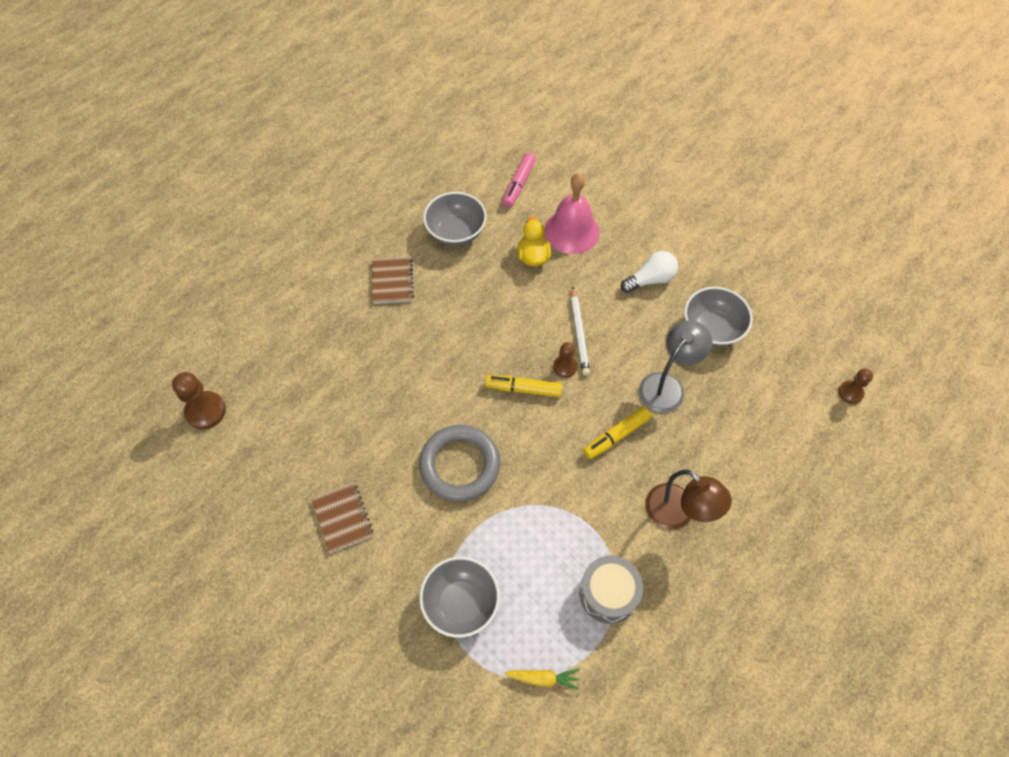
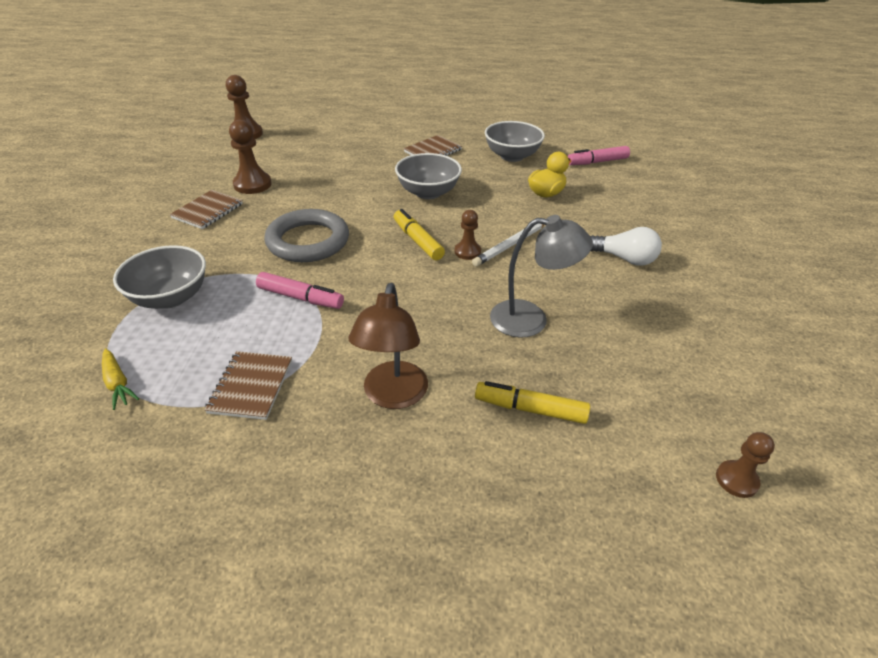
camera: 50 degrees right, 20 degrees down
pink bell [544,173,600,254] -> none
grey drum [579,556,643,624] -> brown notebook [204,351,292,420]
yellow marker [583,407,651,459] -> yellow marker moved to [475,381,590,424]
grey bowl [684,287,753,347] -> grey bowl moved to [395,153,462,199]
none -> brown pawn [229,120,272,194]
none -> pink marker [256,272,344,309]

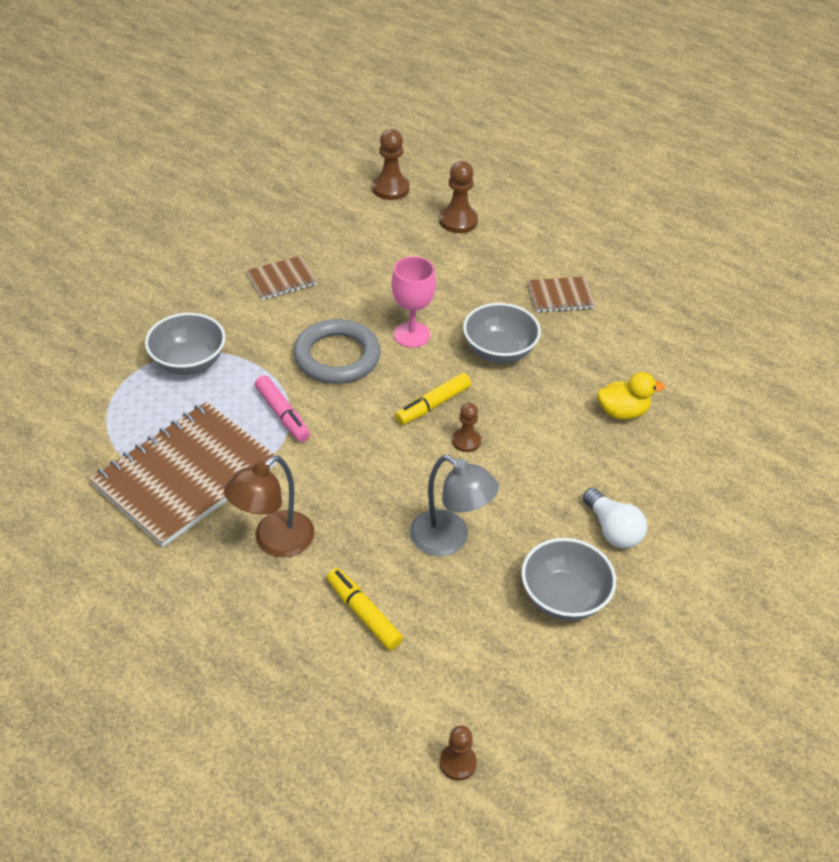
camera: 35 degrees right, 5 degrees up
yellow carrot [102,348,139,410] -> none
brown notebook [204,351,292,420] -> brown notebook [90,402,277,547], size x2.12
brown pawn [229,120,272,194] -> brown pawn moved to [439,161,478,233]
yellow marker [394,209,445,260] -> yellow marker turned 135 degrees counterclockwise [395,373,471,425]
white pencil [472,223,544,267] -> none
grey bowl [485,121,545,162] -> grey bowl moved to [521,538,616,621]
pink marker [568,146,630,165] -> none
none -> pink goblet [391,256,436,348]

